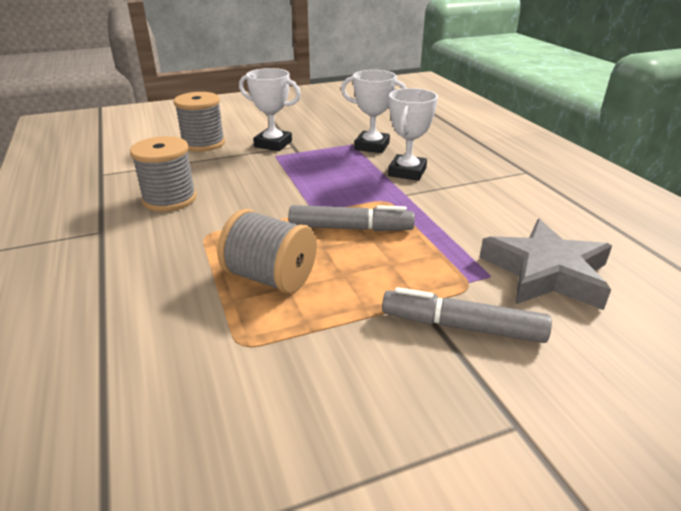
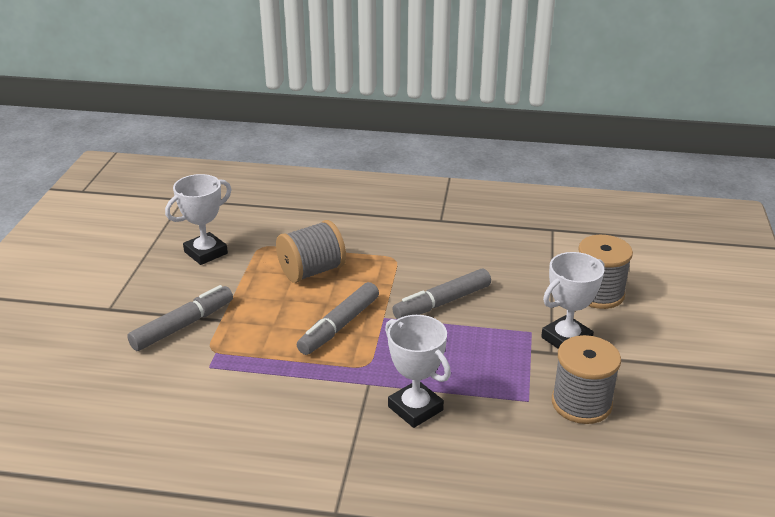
camera: 120 degrees right, 0 degrees up
grey spool [130,136,197,212] -> grey spool moved to [552,335,621,424]
white trophy [341,70,407,153] -> white trophy moved to [165,174,232,265]
grey star [480,219,612,310] -> none
none -> grey marker [392,269,491,319]

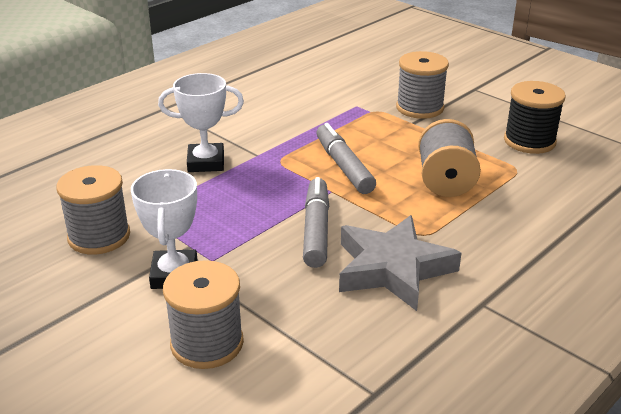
camera: 125 degrees right, 0 degrees up
grey marker [127,285,233,351] -> grey spool [396,51,449,119]
white trophy [165,174,232,265] -> black spool [504,81,566,154]
none -> grey star [339,215,461,311]

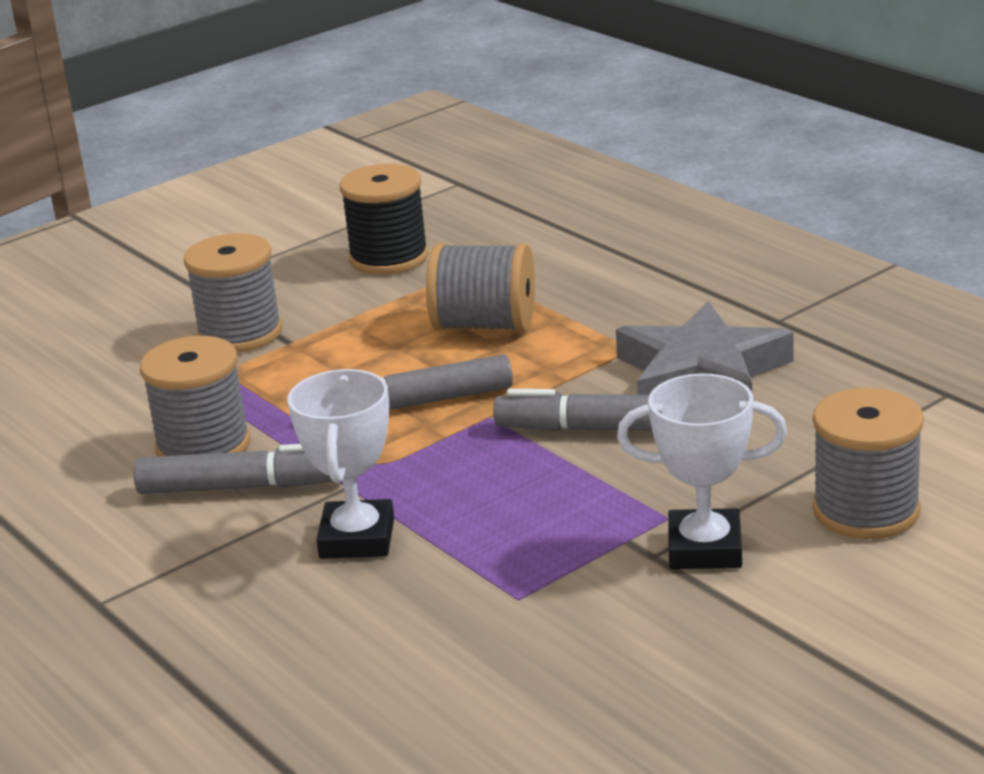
camera: 80 degrees left, 5 degrees down
grey spool [56,165,130,255] -> grey spool moved to [140,336,251,457]
none -> grey marker [134,444,333,494]

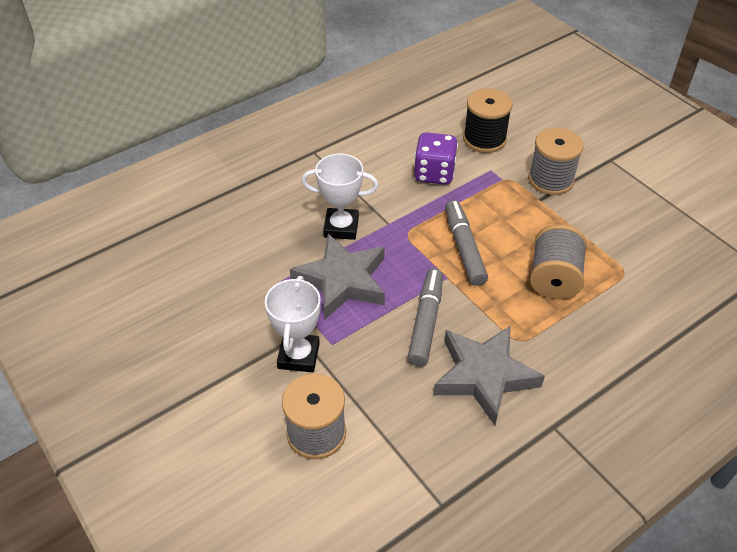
camera: 90 degrees right, 20 degrees up
grey marker [134,444,333,494] -> none
grey spool [140,336,251,457] -> purple dice [414,132,458,185]
black spool [340,164,429,275] -> black spool moved to [463,88,513,153]
none -> grey star [290,234,385,320]

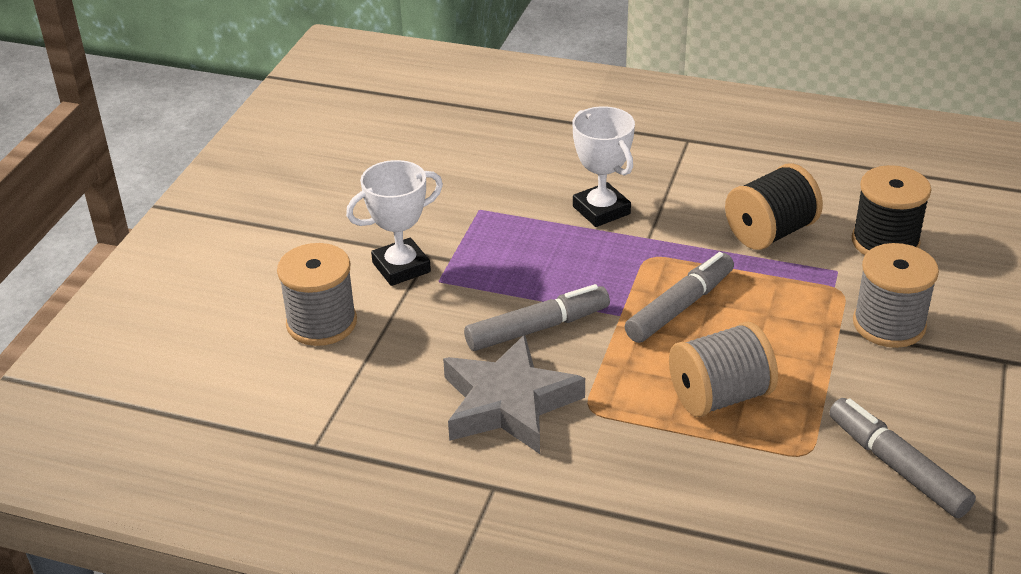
camera: 55 degrees right, 10 degrees down
grey star [290,234,385,320] -> none
purple dice [414,132,458,185] -> black spool [725,163,823,250]
none -> grey marker [829,398,976,518]

